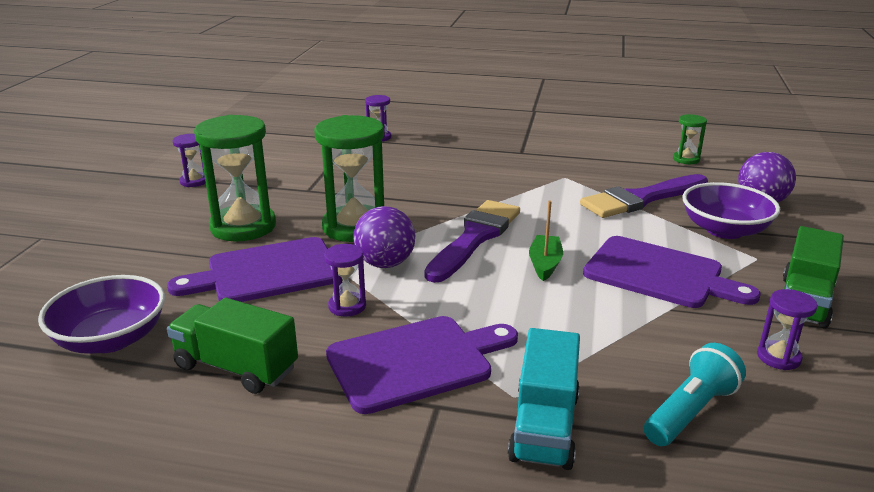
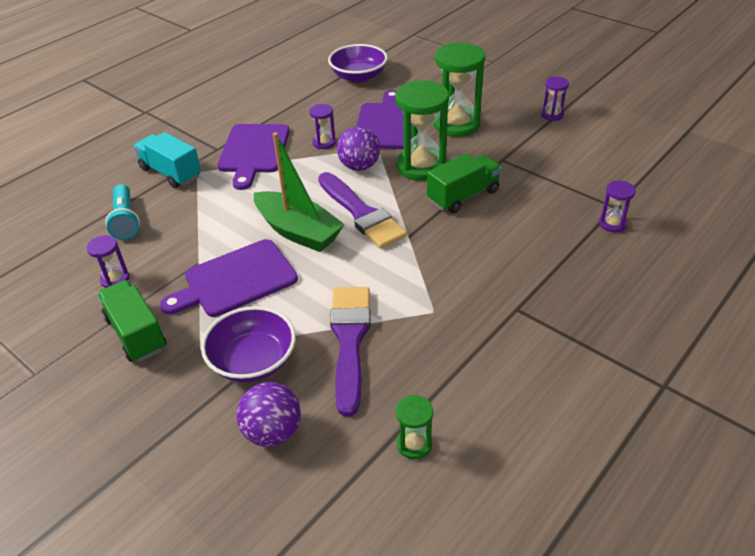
camera: 120 degrees right, 15 degrees up
green truck [167,298,298,394] -> green truck moved to [427,153,502,213]
green boat [529,200,563,281] -> green boat [254,132,345,252], size x1.90

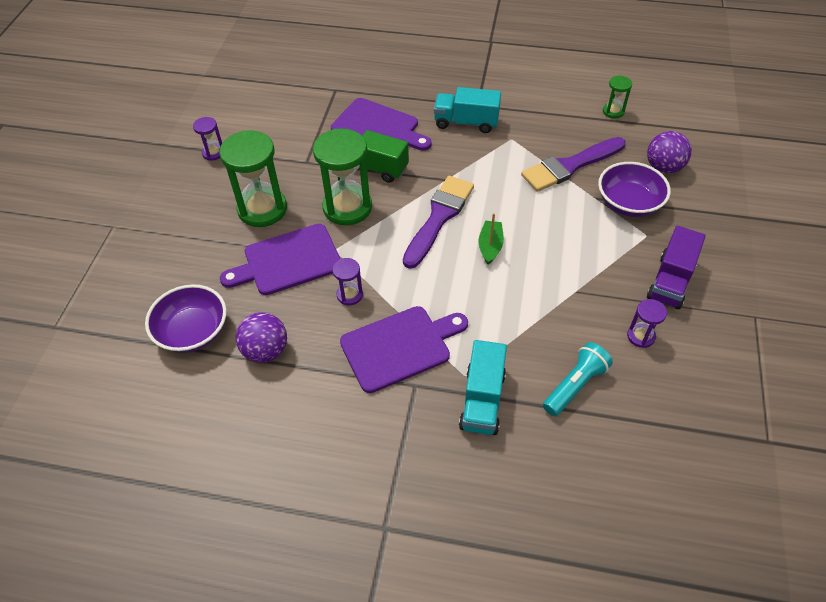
camera: 120 degrees left, 10 degrees up
green truck [97,280,167,362] -> purple truck [647,226,706,309]
purple cutting board [160,239,298,317] -> purple cutting board moved to [331,98,432,151]
green boat [254,132,345,252] -> green boat [479,213,504,265], size x0.53
purple ball [337,127,380,171] -> purple ball moved to [236,312,287,363]
purple hourglass [599,180,636,232] -> none
none -> turquoise truck [434,87,501,133]

